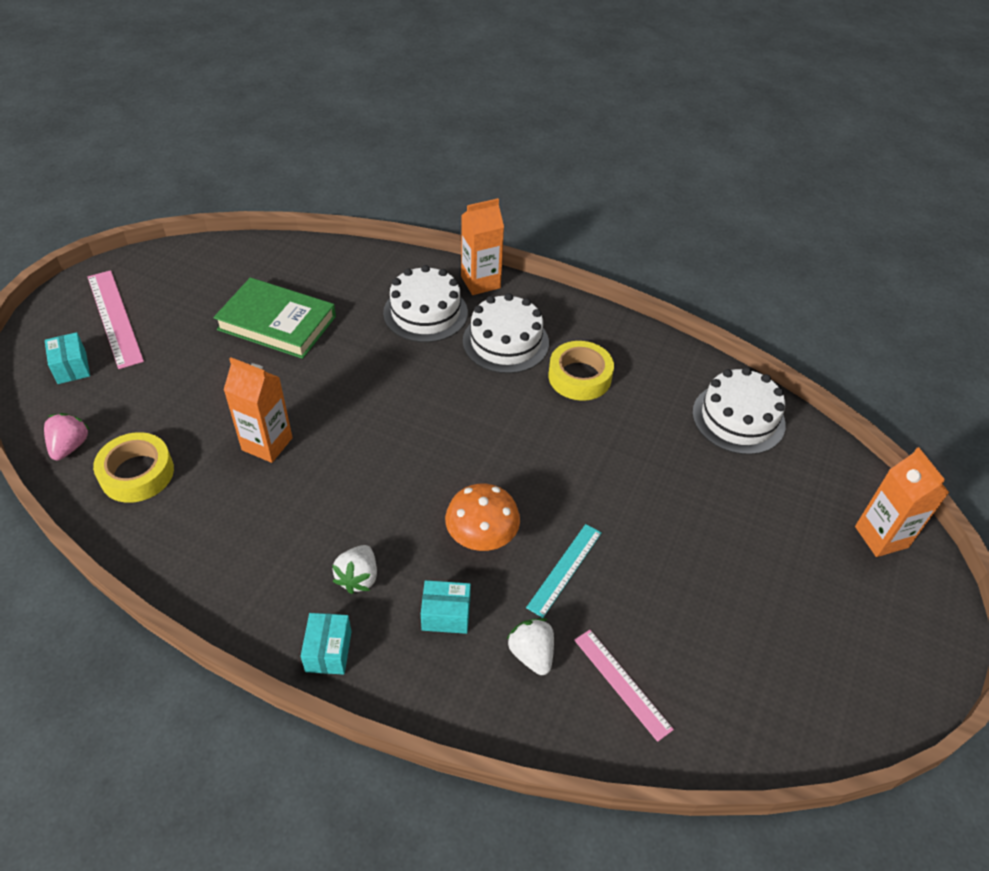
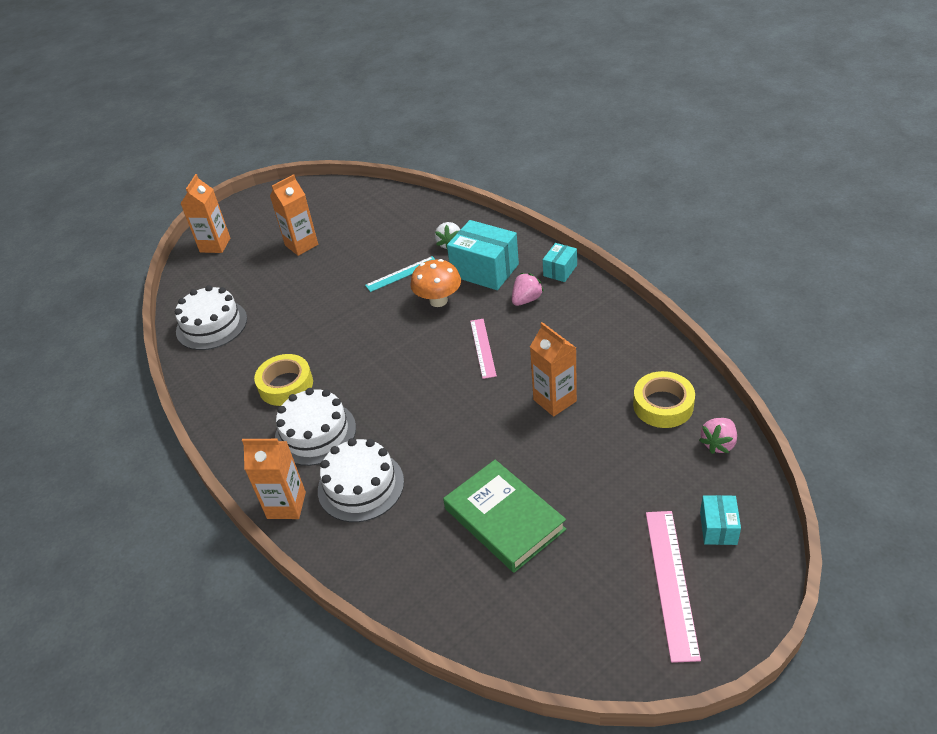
camera: 145 degrees left, 5 degrees down
white strawberry [332,545,377,594] -> pink strawberry [512,273,544,306]
turquoise box [421,580,471,634] -> turquoise box [447,220,519,290], size x1.88
pink ruler [574,630,674,742] -> pink ruler moved to [470,319,497,379]
none -> orange carton [270,174,318,256]

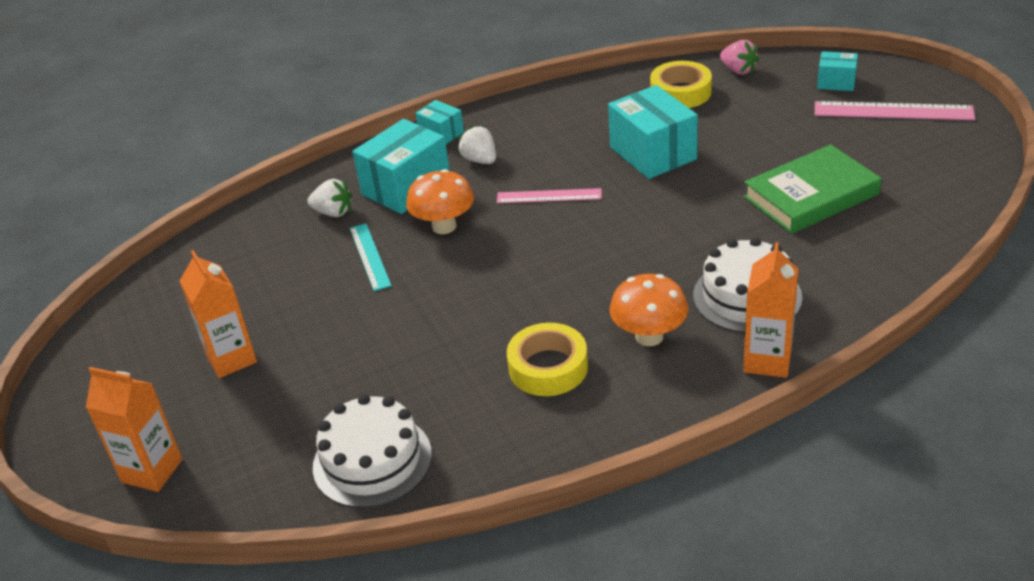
camera: 80 degrees left, 5 degrees down
white cake [275,388,356,466] -> orange mushroom [610,274,689,346]
pink strawberry [512,273,544,306] -> white strawberry [458,126,496,164]
orange carton [530,322,577,417] -> turquoise box [608,85,698,179]

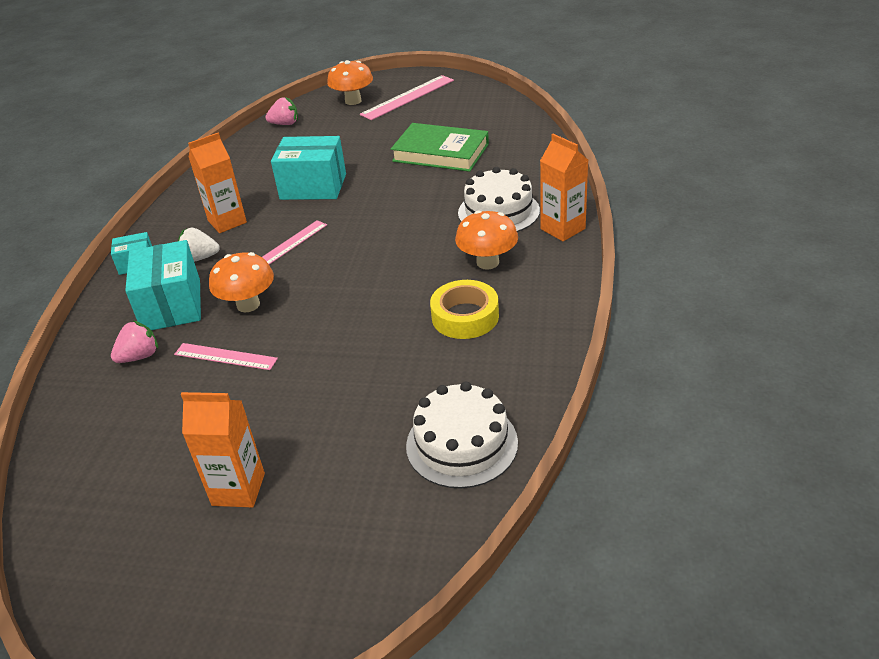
camera: 55 degrees left, 0 degrees up
orange carton [86,367,182,492] -> orange carton moved to [188,133,247,233]
white strawberry [307,179,352,217] -> pink strawberry [111,321,158,363]
turquoise ruler [350,224,392,291] -> pink ruler [174,343,278,370]
yellow tape [650,61,712,108] -> none
green book [744,144,882,234] -> green book turned 75 degrees counterclockwise [391,123,489,172]
turquoise box [817,51,858,91] -> orange mushroom [327,60,373,105]

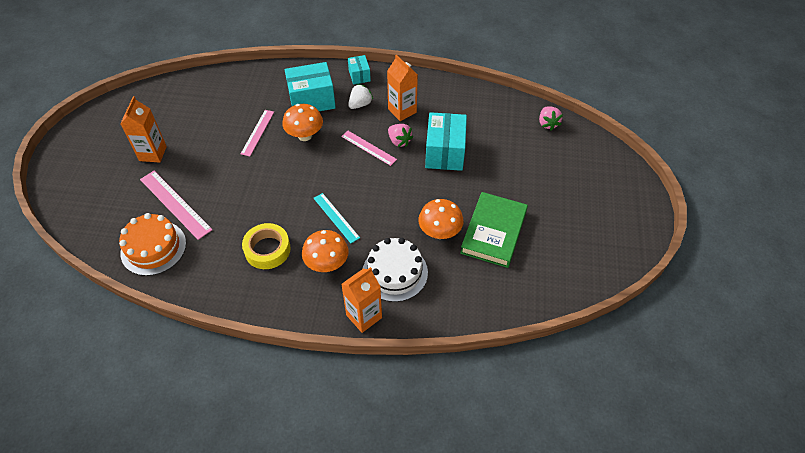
camera: 85 degrees right, 15 degrees up
pink strawberry [111,321,158,363] -> pink strawberry moved to [388,124,413,147]
white strawberry [178,228,220,262] -> white strawberry turned 45 degrees clockwise [348,84,373,109]
orange mushroom [327,60,373,105] -> orange mushroom moved to [418,199,464,239]
pink ruler [360,75,454,120] -> pink ruler moved to [140,171,213,240]
white cake [406,382,518,488] -> orange cake [119,213,186,276]
none -> turquoise ruler [313,193,360,243]

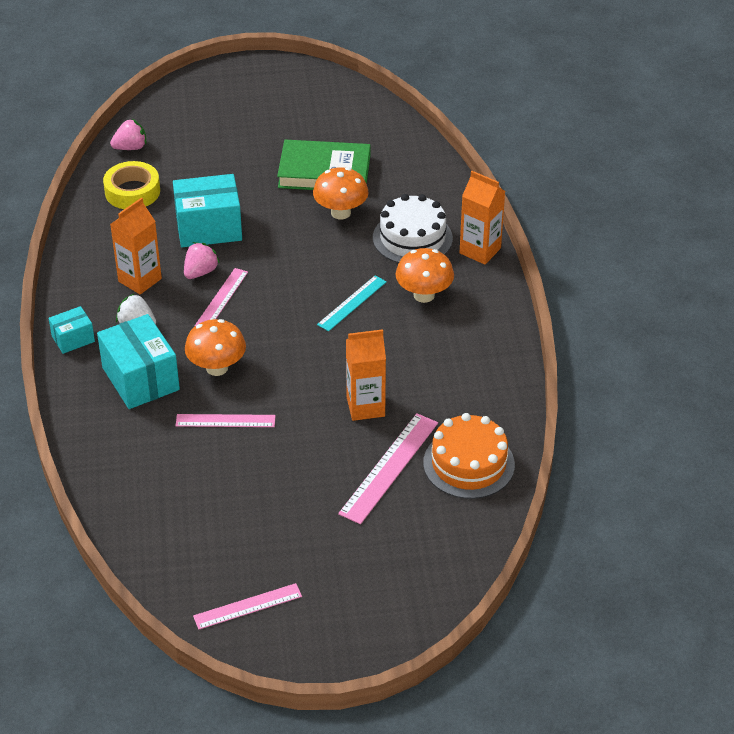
camera: 105 degrees left, 10 degrees down
orange carton [120,96,167,163] -> orange carton moved to [346,329,386,421]
yellow tape [242,223,291,269] -> yellow tape moved to [103,161,160,209]
none -> pink ruler [193,583,302,629]

